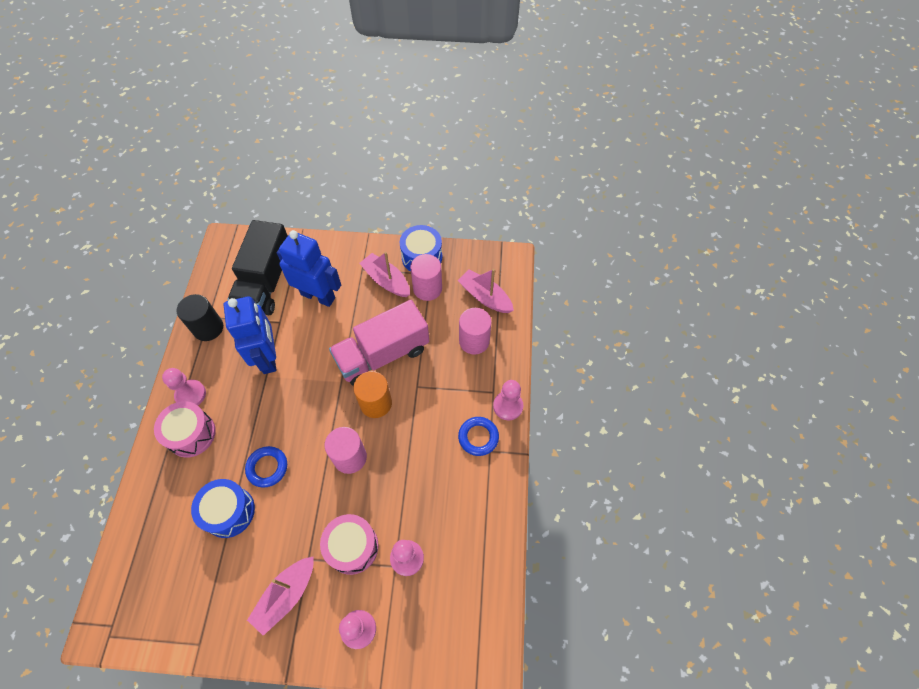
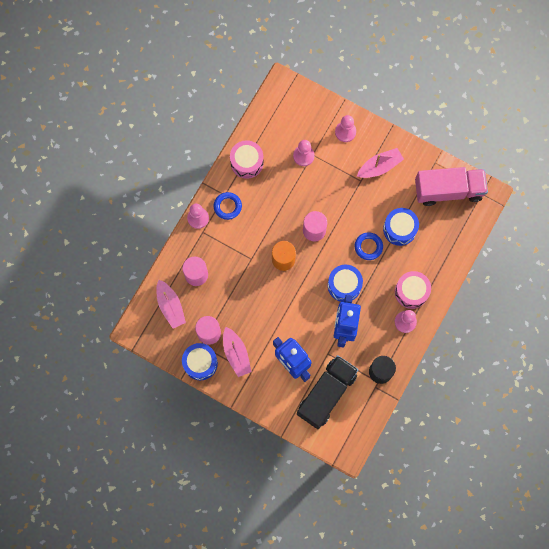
camera: 155 degrees left, 15 degrees up
pink drum [320,514,379,575] -> pink drum moved to [230,140,264,179]
pink truck [329,300,429,386] -> pink truck moved to [415,167,488,206]
none -> blue drum [328,265,363,302]

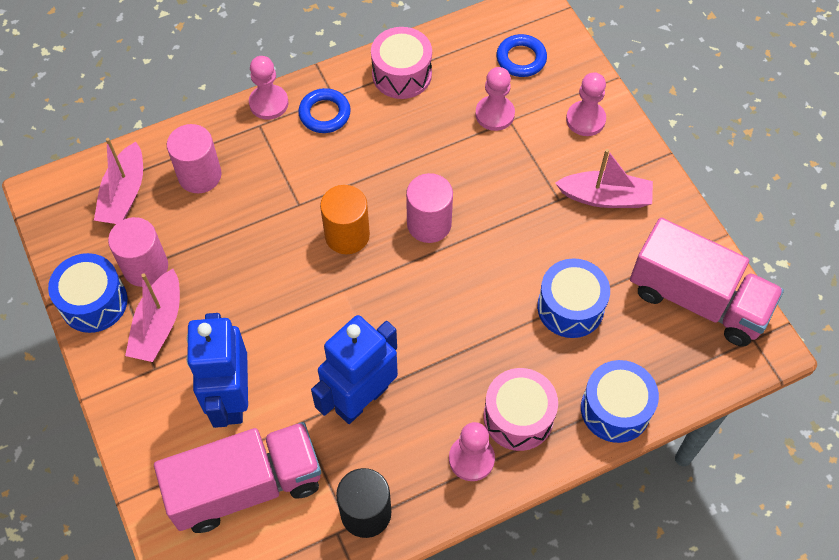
camera: 35 degrees right, 15 degrees down
black truck [297,355,358,429] -> pink truck [154,422,321,533]
blue drum [328,265,363,302] -> blue drum moved to [581,360,659,443]
blue ring [355,232,383,260] -> blue ring moved to [497,34,547,77]

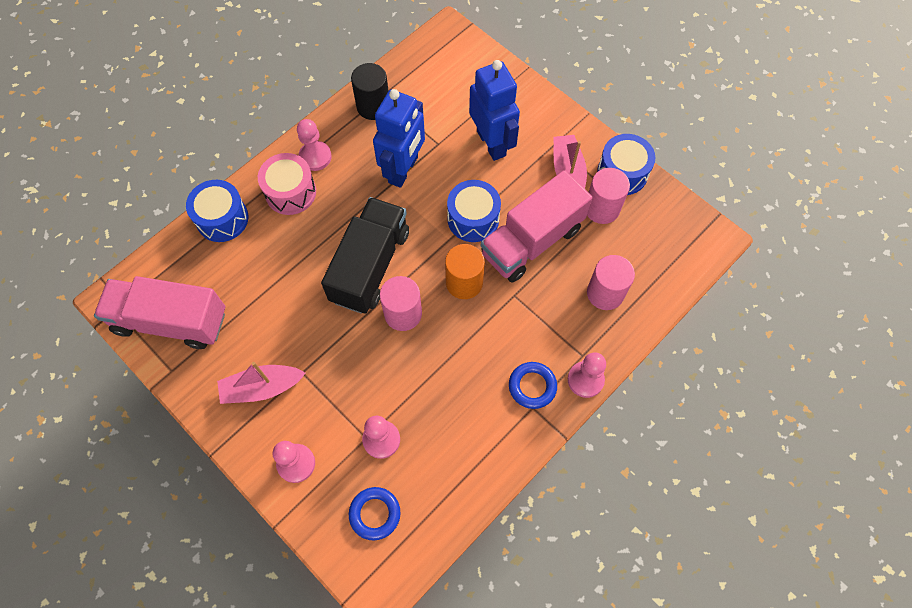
camera: 160 degrees right, 5 degrees up
pink boat [94,138,143,224] -> none
pink truck [154,422,321,533] -> pink truck moved to [481,170,593,282]
pink drum [371,27,432,99] -> none
blue drum [537,258,610,338] -> blue drum moved to [447,180,501,242]
none -> black truck [321,197,409,314]

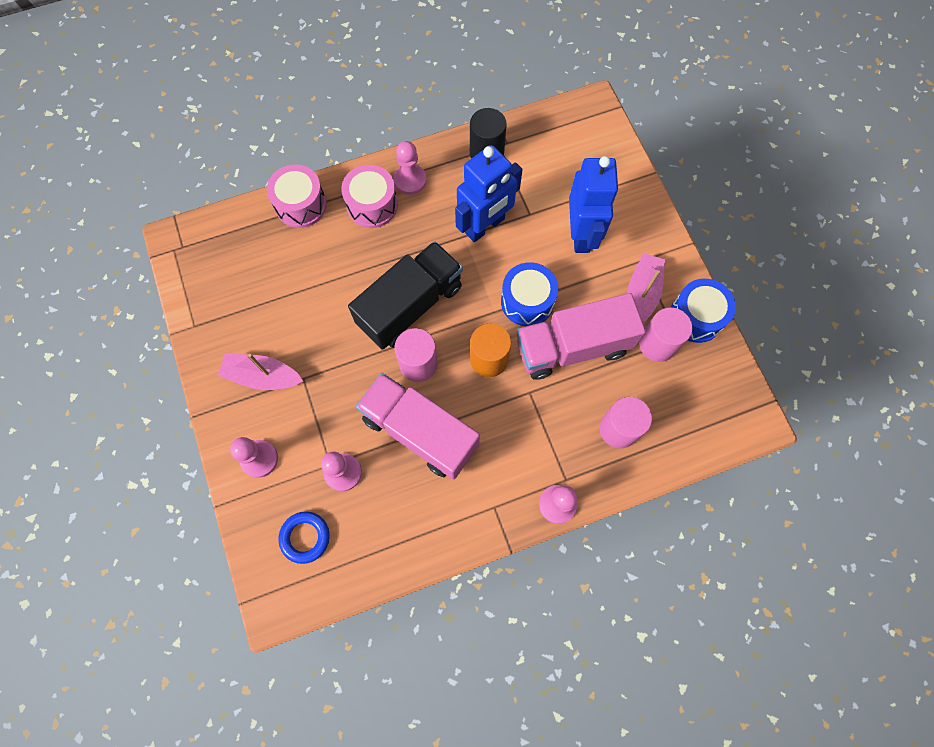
camera: 25 degrees right, 5 degrees up
pink truck [94,276,225,349] -> pink truck moved to [356,373,480,480]
blue drum [186,180,249,242] -> pink drum [267,165,327,228]
blue ring [509,362,557,409] -> none

